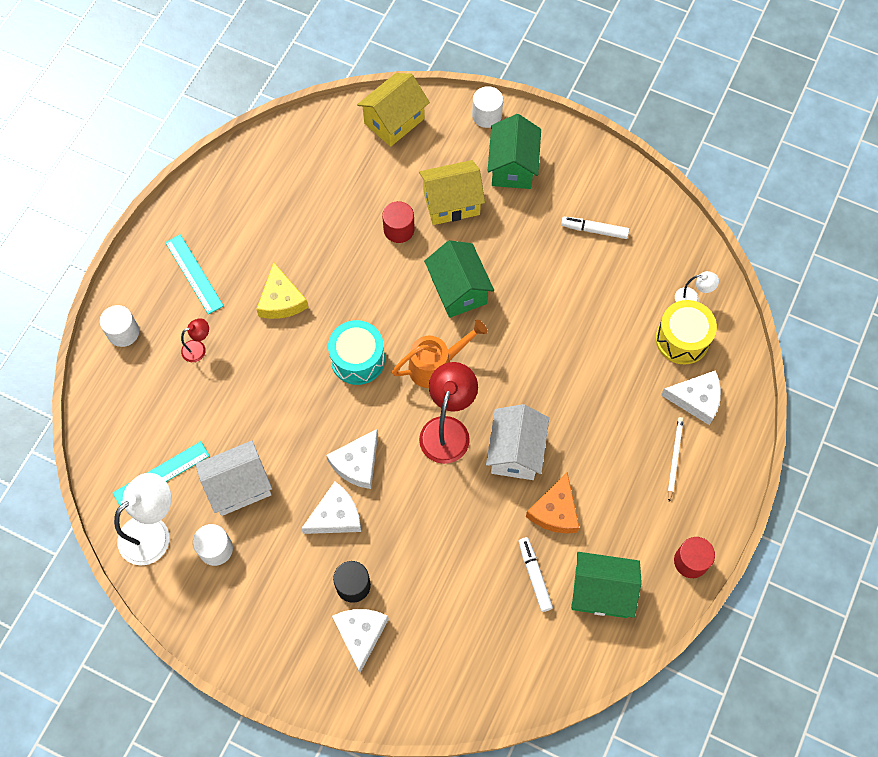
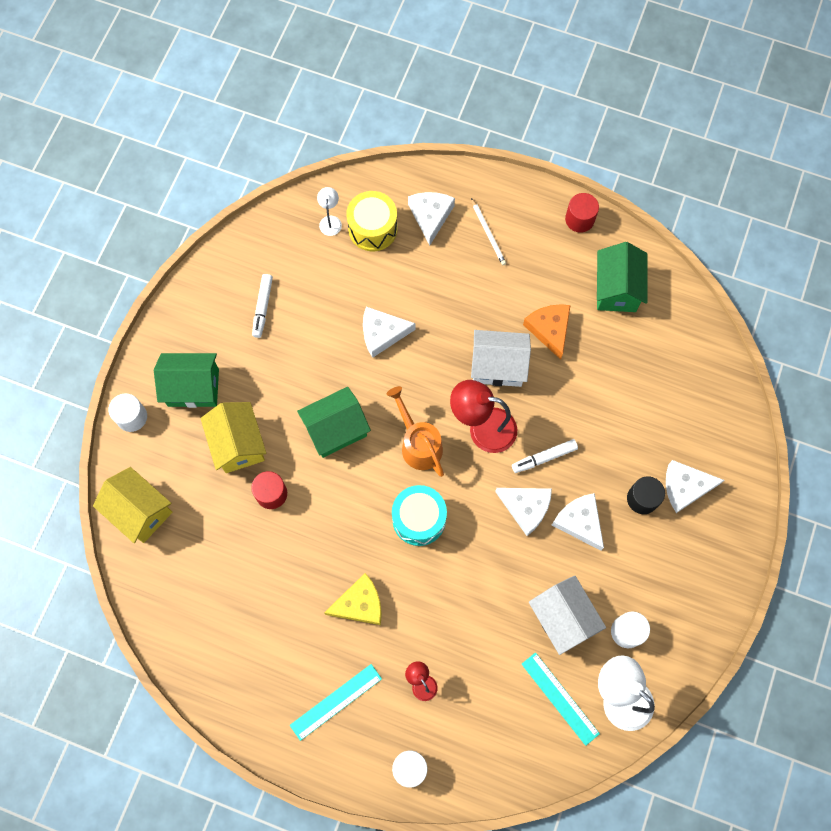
camera: 95 degrees left, 5 degrees up
white marker [519,537,553,612] -> white marker moved to [512,439,578,473]
orange cheese [526,472,579,534] -> orange cheese turned 120 degrees counterclockwise [523,304,571,360]
white pencil [668,417,684,502] -> white pencil turned 120 degrees counterclockwise [471,198,506,265]
none -> white cheese [363,307,415,358]

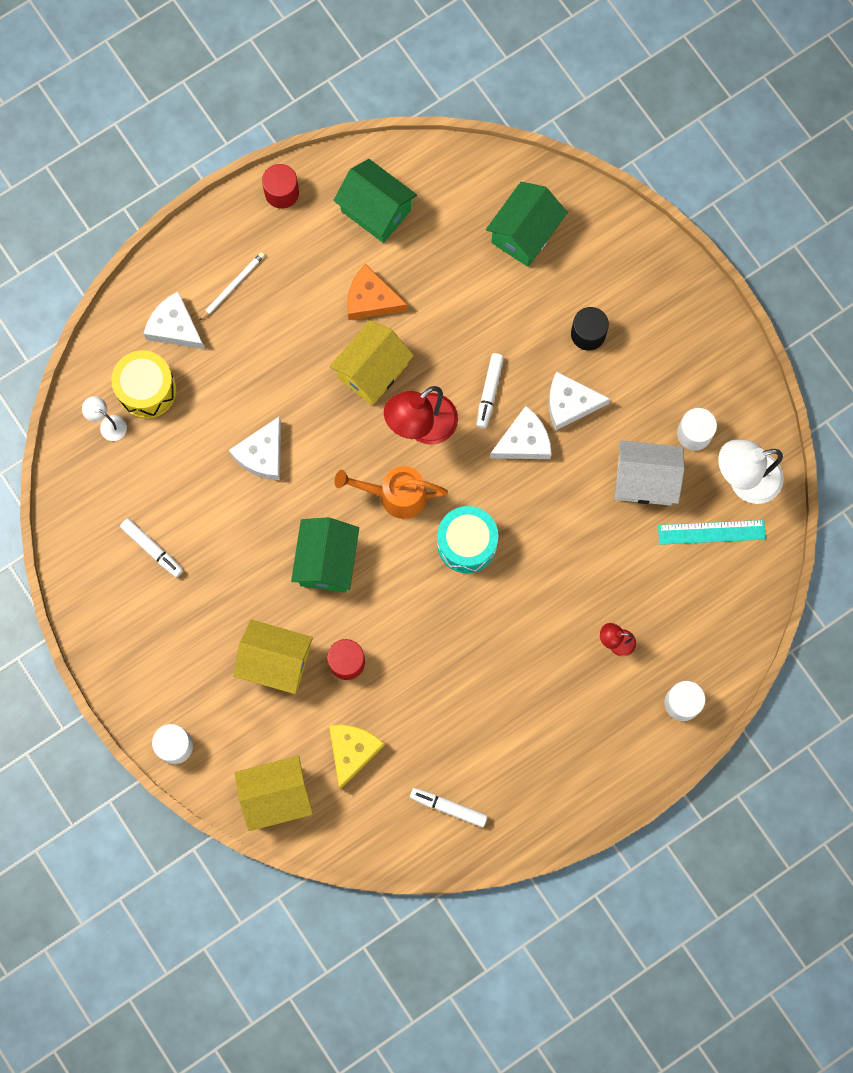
camera: 55 degrees left, 5 degrees up
green house [154,353,219,408] -> green house moved to [486,182,568,267]
turquoise ruler [290,664,382,741] -> none
yellow cheese [324,573,382,625] -> yellow cheese moved to [329,725,385,789]
white pencil [471,198,506,265] -> white pencil turned 60 degrees counterclockwise [199,252,265,321]
white house [471,330,531,387] -> yellow house [329,320,414,406]
white cheese [666,460,724,513] -> none
none -> white marker [410,788,488,828]

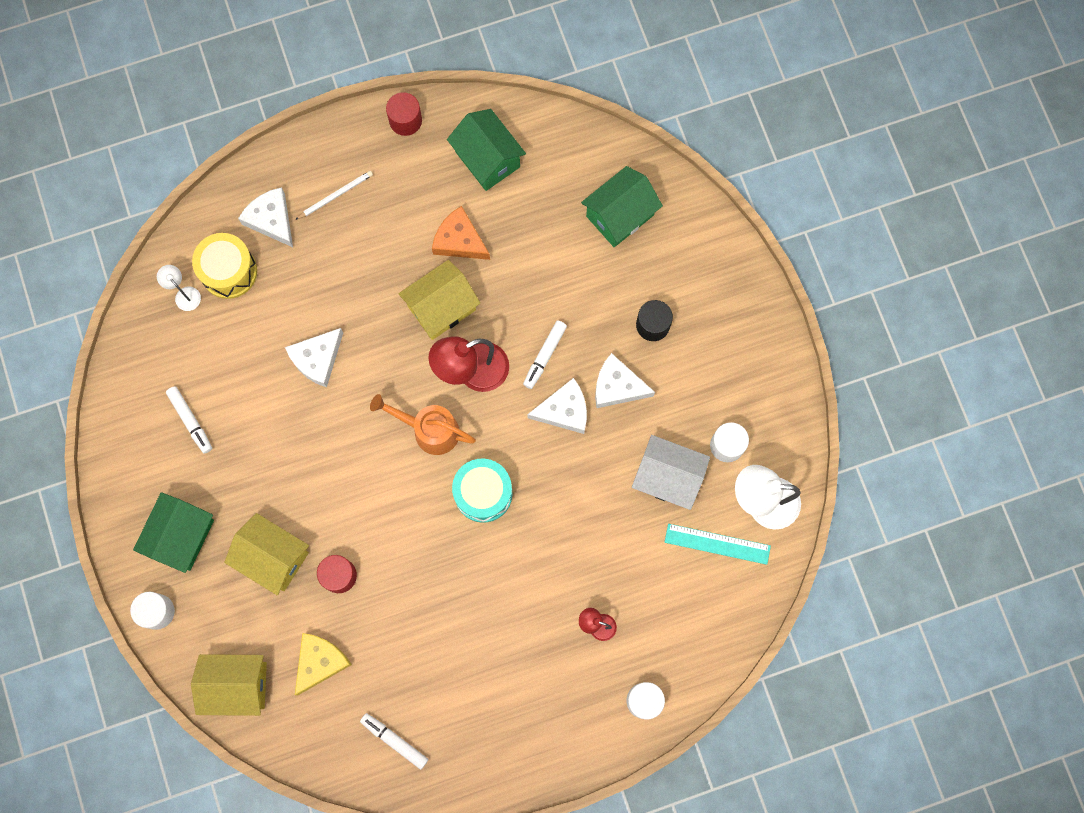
camera: 15 degrees right, 0 degrees up
green house [291,517,359,592] -> green house moved to [133,492,214,573]

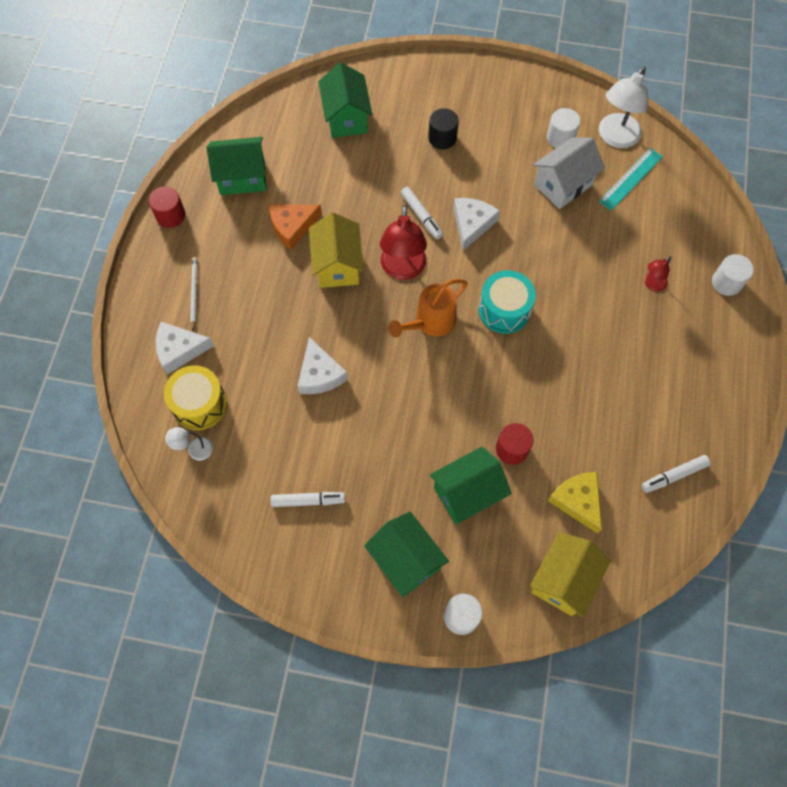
camera: 60 degrees left, 10 degrees down
yellow house [224,513,309,595] -> green house [430,446,512,525]
white cheese [595,353,655,408] -> none

